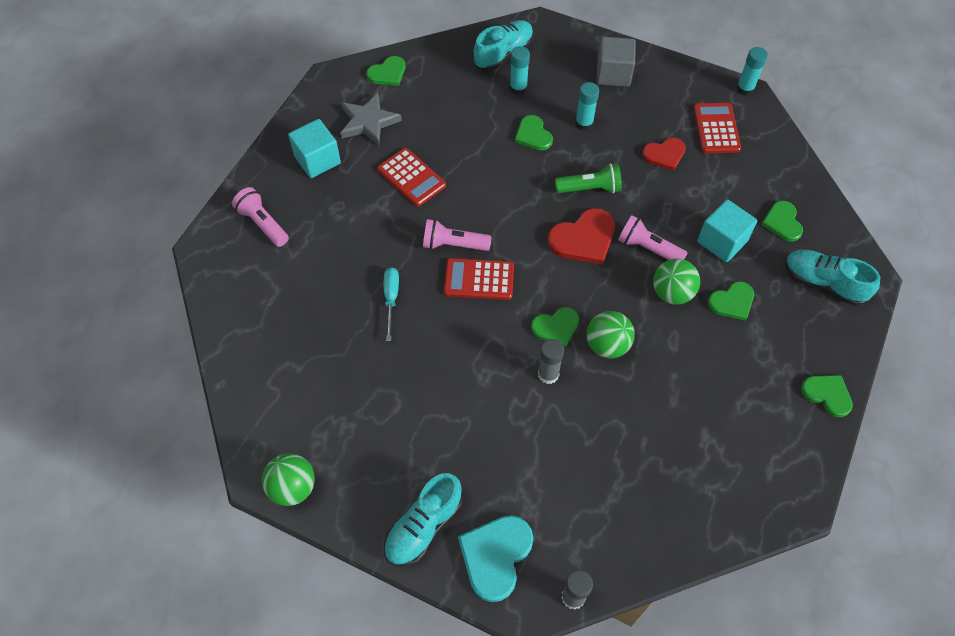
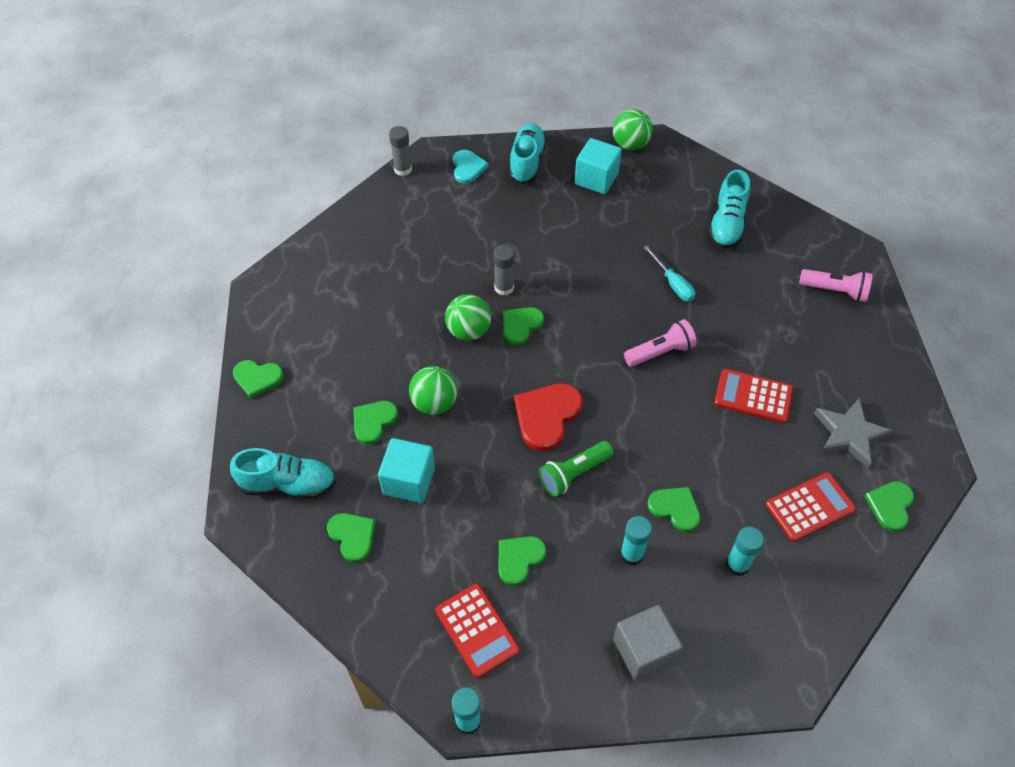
camera: 150 degrees right, 5 degrees down
turquoise cube [288,119,341,178] -> turquoise cube moved to [575,138,622,194]
red calculator [444,258,514,300] -> red calculator moved to [766,472,856,542]
turquoise heart [458,515,534,602] -> turquoise heart [453,150,489,183], size x0.65
turquoise shoe [473,20,533,71] -> turquoise shoe moved to [708,170,750,249]
pink flashlight [618,215,687,260] -> none
red heart [642,138,686,171] -> green heart [498,536,546,586]

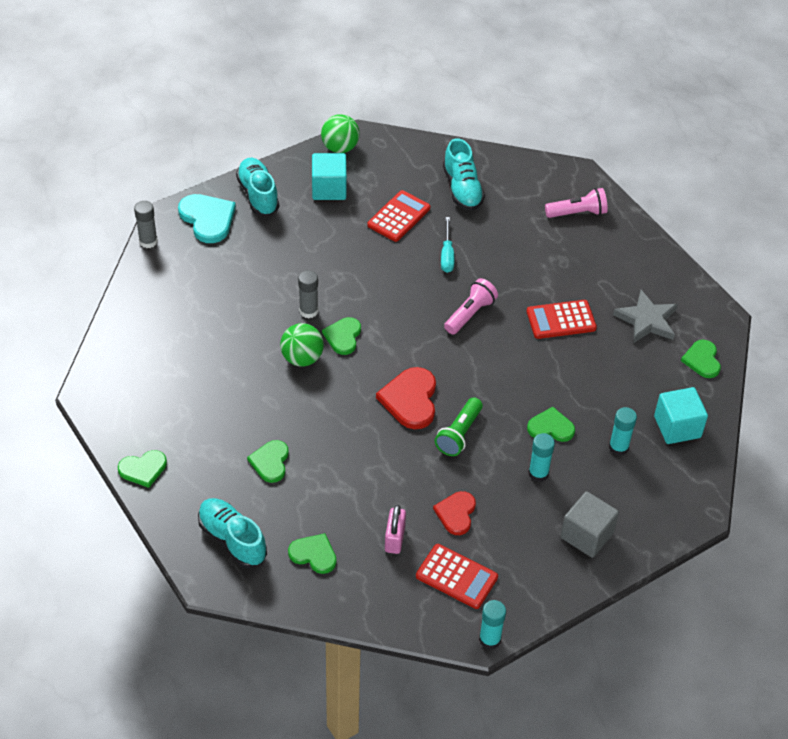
camera: 30 degrees left, 5 degrees down
turquoise shoe [230,448,336,499] -> turquoise shoe turned 105 degrees counterclockwise [198,498,267,568]
turquoise cube [378,438,435,503] -> turquoise cube moved to [654,387,708,444]
green ball [409,366,458,415] -> none
turquoise heart [453,150,489,183] -> turquoise heart [178,194,236,243], size x1.54
green heart [498,536,546,586] -> red heart [433,491,476,535]
turquoise screwdriver [644,246,695,301] -> turquoise screwdriver turned 60 degrees clockwise [441,217,454,273]
red calculator [766,472,856,542] -> red calculator moved to [367,190,430,242]
none -> pink padlock [385,505,406,554]

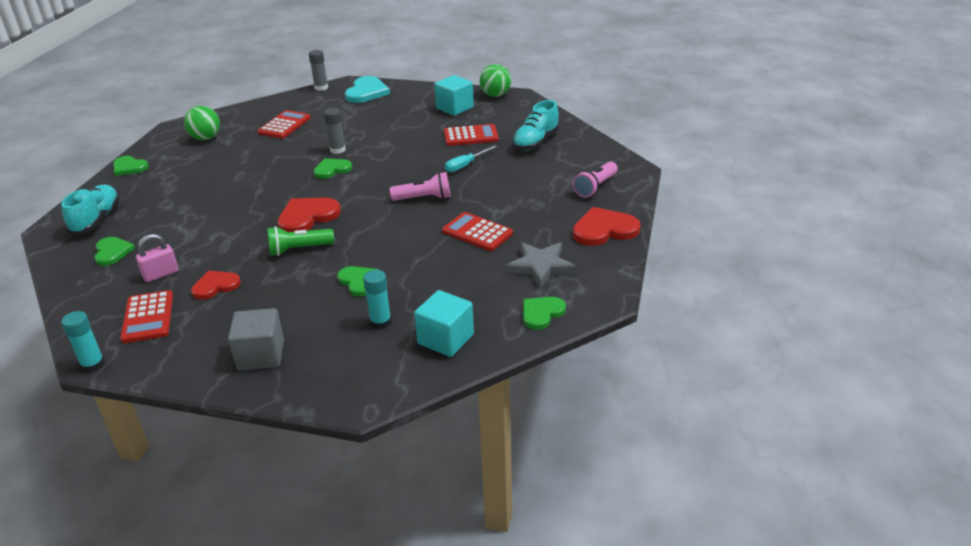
camera: 50 degrees right, 15 degrees down
turquoise shoe [236,158,279,216] -> none
green heart [247,440,289,483] -> none
green ball [280,323,324,367] -> green ball moved to [184,106,220,140]
turquoise glue stick [528,433,555,482] -> none
pink flashlight [545,188,608,218] -> pink flashlight turned 90 degrees clockwise [572,162,618,198]
none -> red calculator [258,110,311,139]
none -> red heart [573,207,641,246]

